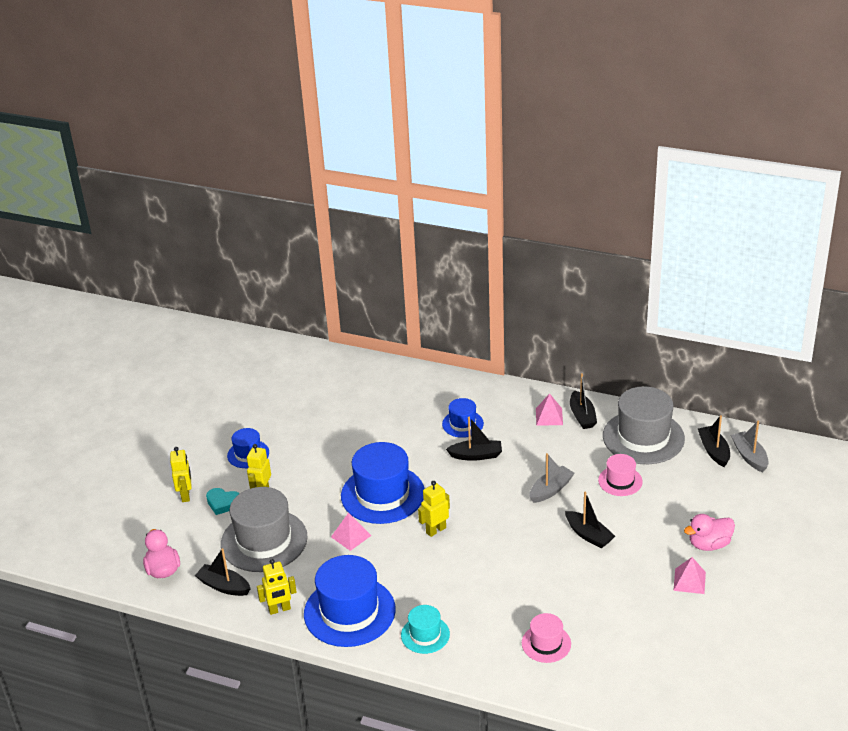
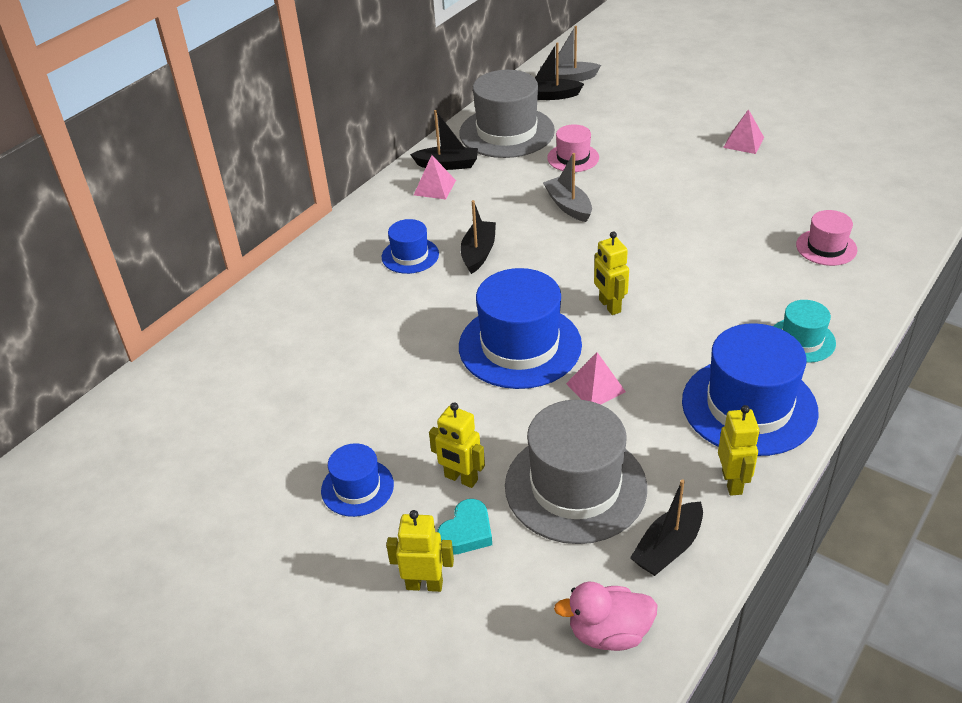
camera: 75 degrees left, 5 degrees up
black boat [565,492,615,548] -> none
pink duck [684,514,735,551] -> none

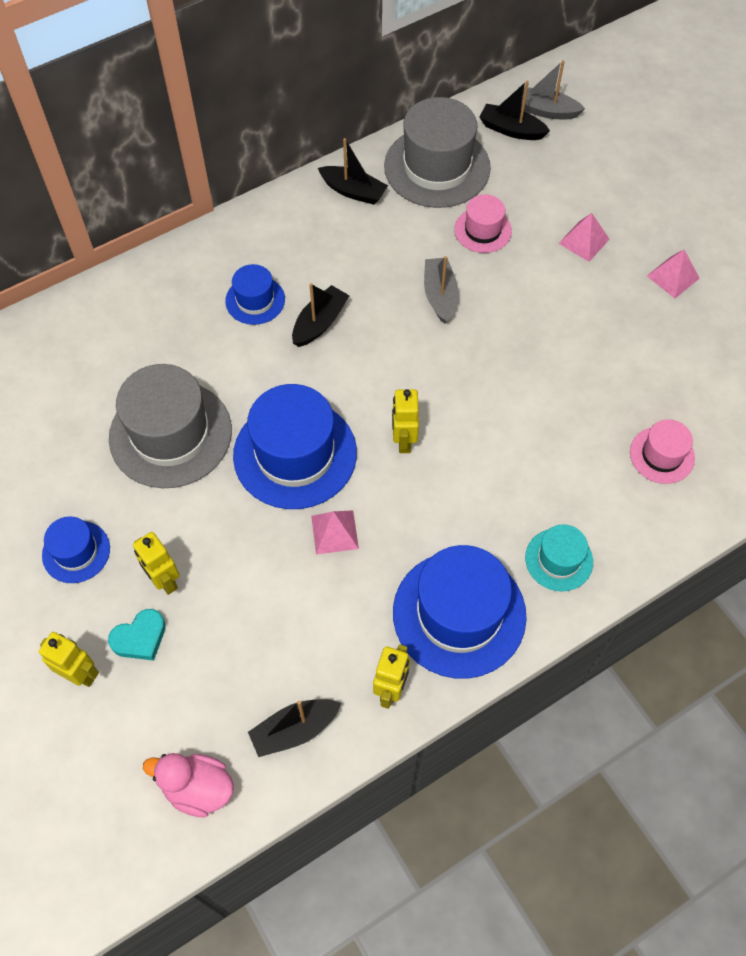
camera: 20 degrees right, 20 degrees up
pink pyramid [414,155,456,199] -> pink pyramid moved to [558,213,610,262]
grey hat [505,400,647,544] -> grey hat moved to [109,364,232,488]

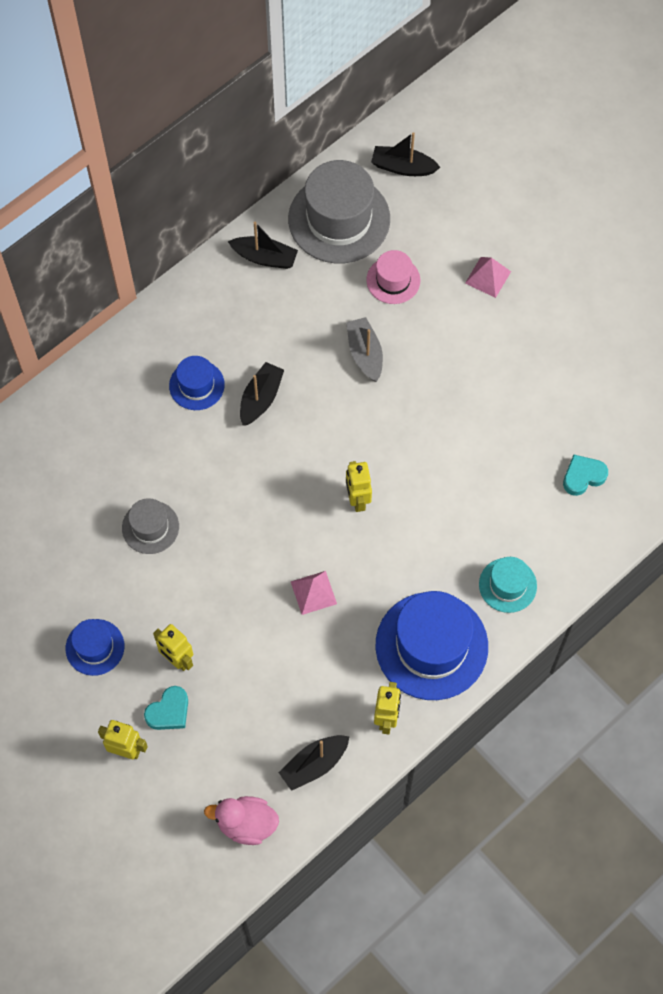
camera: 10 degrees left, 5 degrees up
grey hat [109,364,232,488] -> grey hat [122,498,179,554], size x0.52
blue hat [233,384,357,509] -> none
grey boat [518,60,585,119] -> none
pink hat [630,419,695,484] -> turquoise heart [563,454,608,496]
pink pyramid [647,250,700,298] -> none

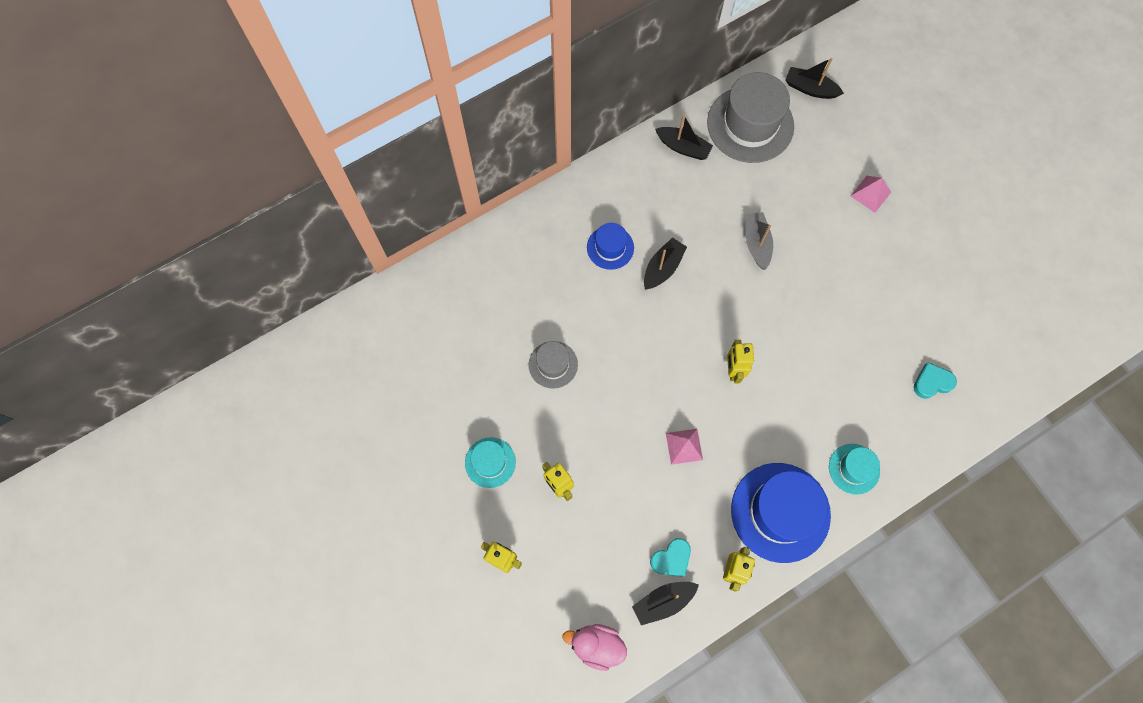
camera: 10 degrees right, 5 degrees up
blue hat [66,619,124,676] -> turquoise hat [465,437,516,488]
turquoise heart [144,686,188,730] -> turquoise heart moved to [650,538,691,577]
pink hat [366,250,420,304] -> none

